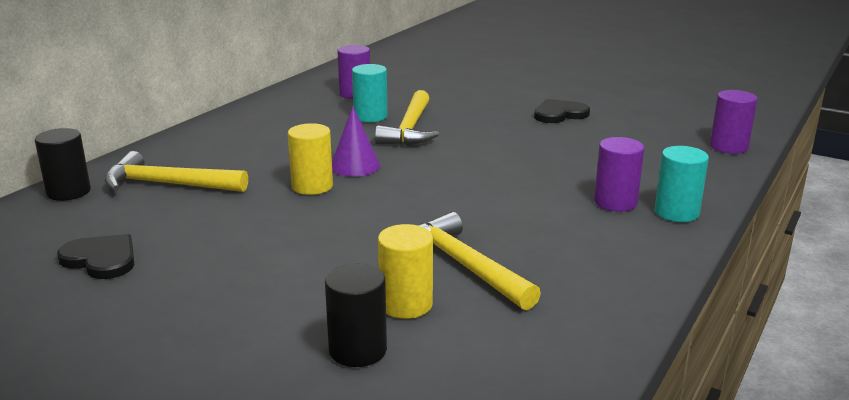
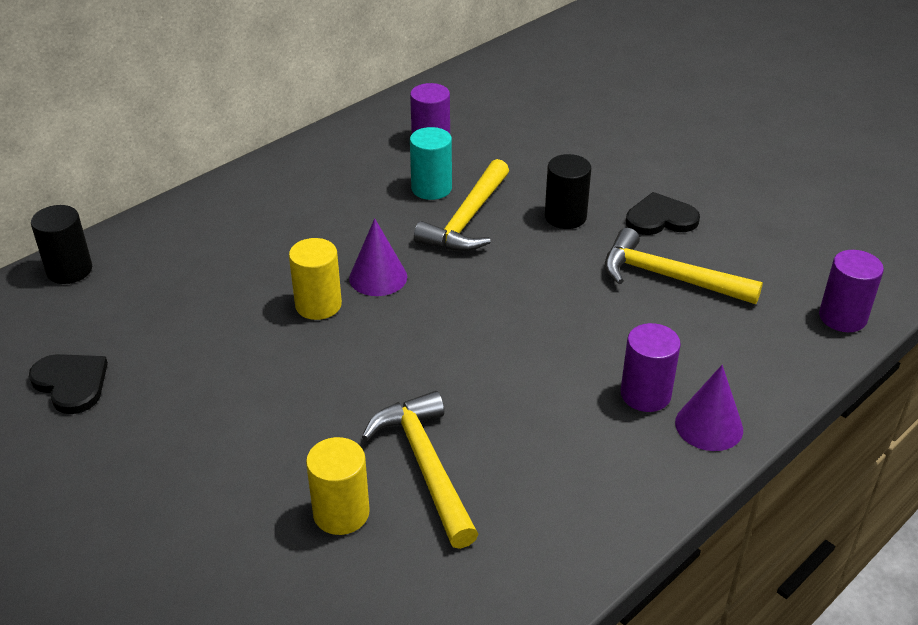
camera: 15 degrees right, 15 degrees up
yellow hammer [105,151,248,192] -> yellow hammer moved to [605,228,763,304]
black cylinder [325,263,387,367] -> black cylinder moved to [545,154,591,229]
turquoise cylinder [655,146,709,222] -> purple cone [675,365,743,451]

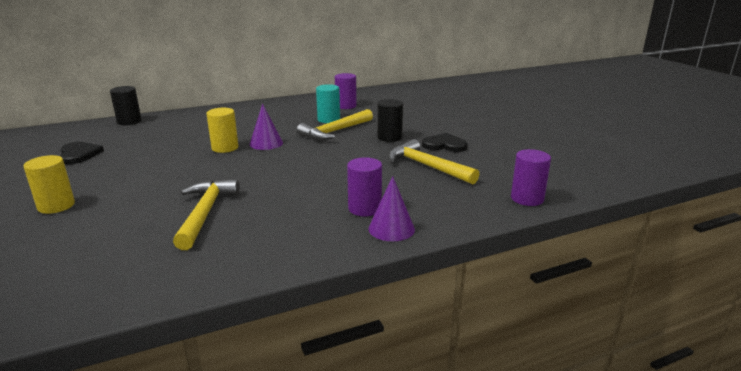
camera: 20 degrees right, 15 degrees down
yellow cylinder [306,437,370,535] -> yellow cylinder moved to [23,155,75,214]

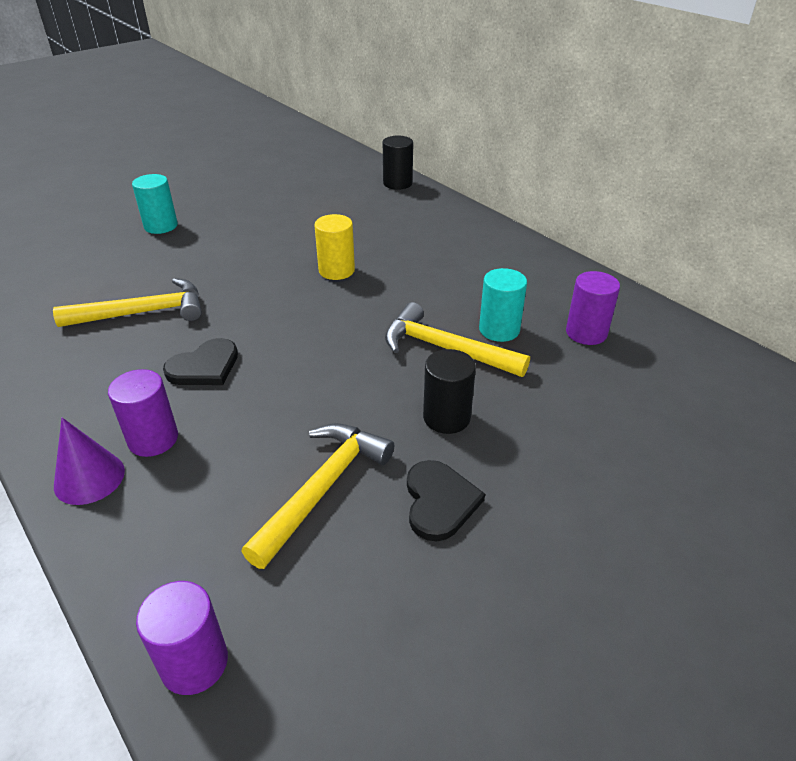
camera: 75 degrees right, 15 degrees up
yellow cylinder [23,155,75,214] -> turquoise cylinder [132,174,178,234]
black heart [60,142,104,164] -> black heart moved to [163,338,238,385]
purple cone [249,103,283,150] -> none

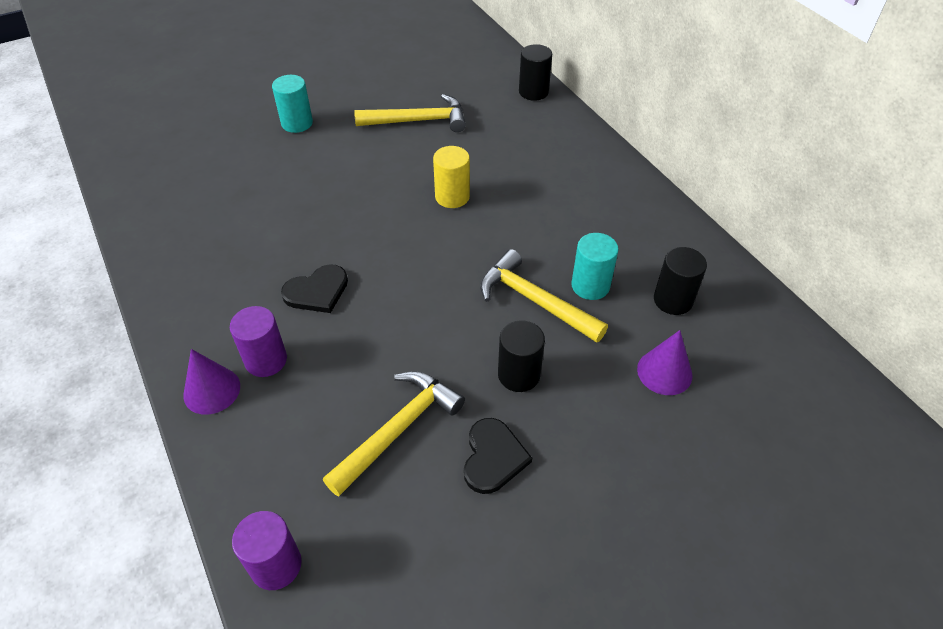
camera: 10 degrees right, 10 degrees up
yellow hammer [53,278,202,327] -> yellow hammer moved to [354,94,466,132]
purple cylinder [566,271,620,345] -> black cylinder [654,247,707,315]
none -> purple cone [637,330,693,395]

